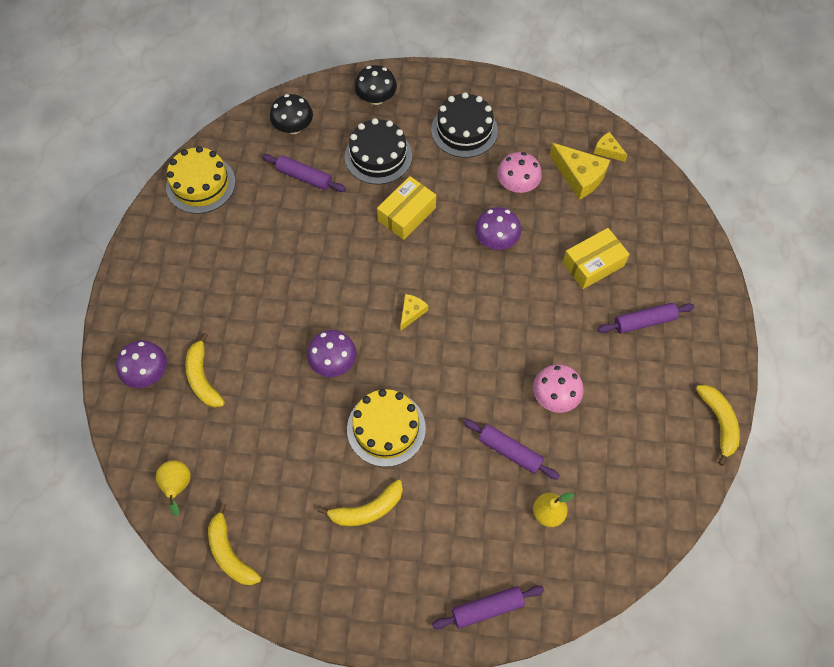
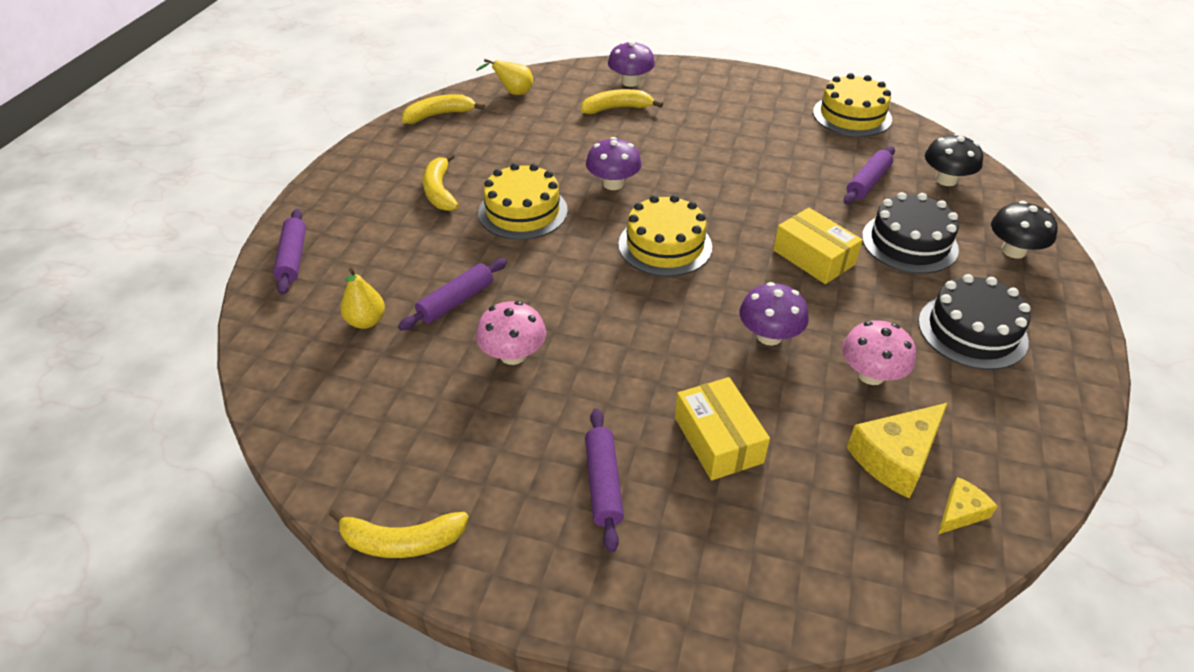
camera: 100 degrees right, 20 degrees down
yellow cheese [401,294,428,330] -> yellow cake [618,195,712,276]

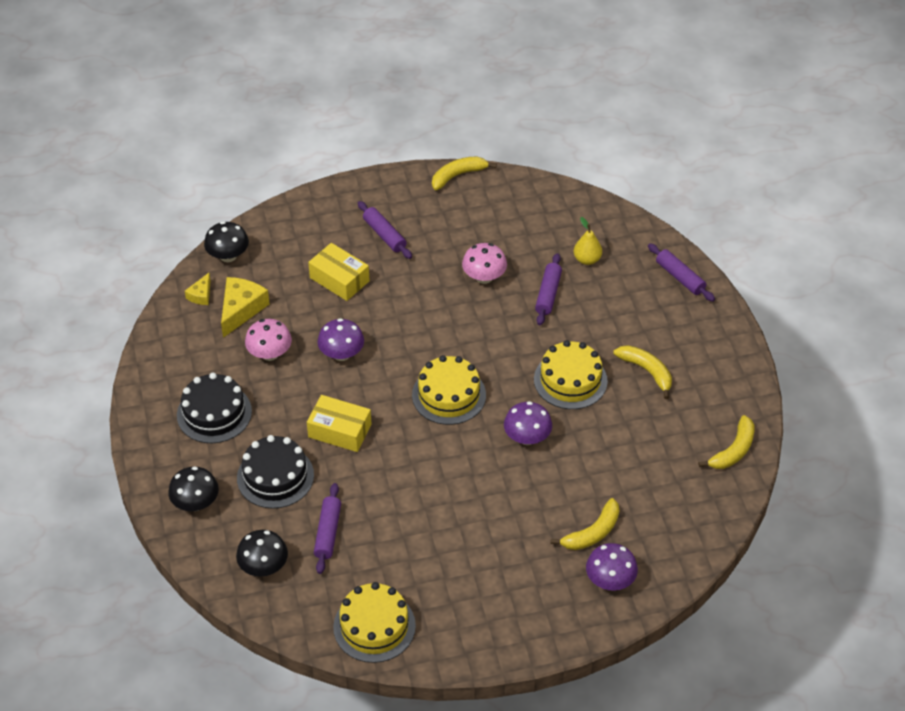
camera: 150 degrees right, 5 degrees up
yellow pear [476,59,533,95] -> none
none -> black mushroom [204,221,249,262]

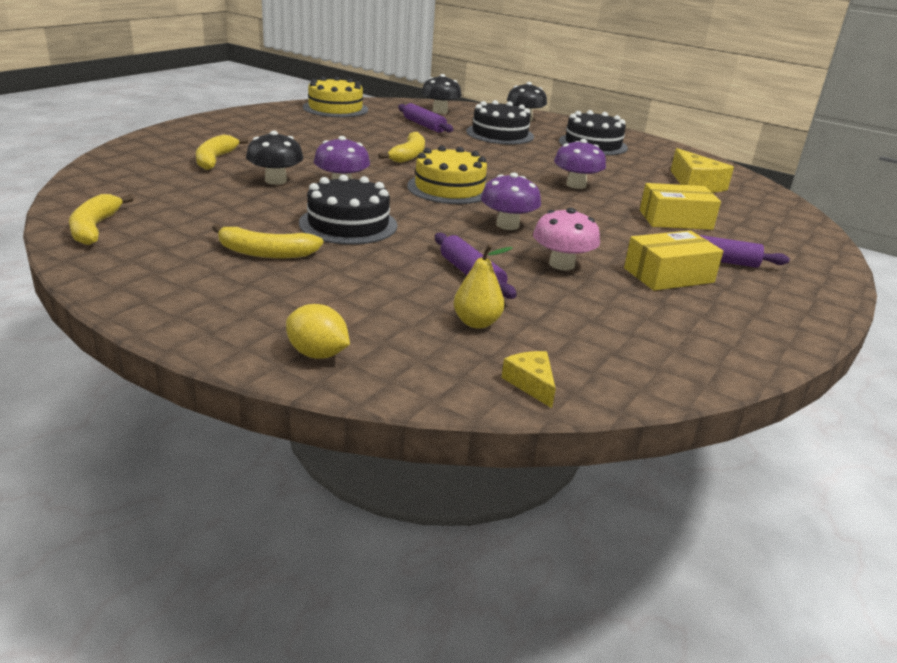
camera: 135 degrees right, 20 degrees down
yellow cheese [185,273,211,305] -> yellow cheese moved to [501,351,556,408]
black mushroom [204,221,249,262] -> black mushroom moved to [246,131,304,185]
pink mushroom [245,319,292,361] -> none
yellow box [307,395,372,452] -> yellow box moved to [624,230,723,291]
yellow banana [432,156,497,190] -> yellow banana moved to [378,132,425,163]
yellow cake [534,340,608,409] -> black cake [299,174,397,245]
purple mushroom [586,543,638,591] -> purple mushroom moved to [481,173,541,230]
purple rolling pin [648,243,715,302] -> yellow lemon [286,304,350,359]

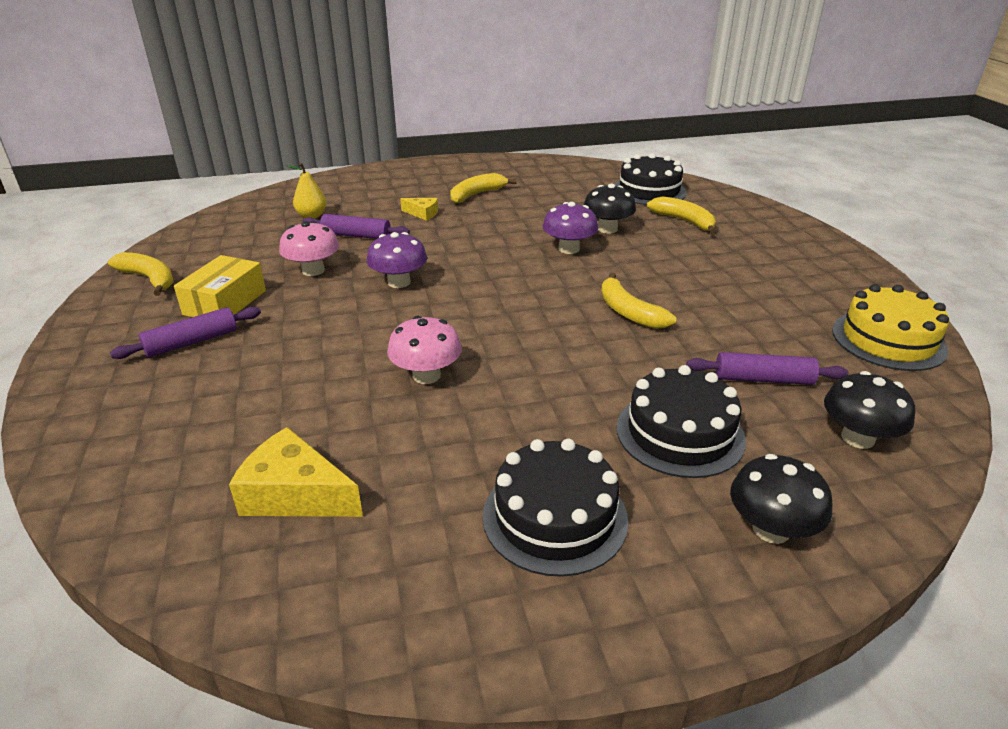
camera: 135 degrees right, 5 degrees up
yellow banana [69,194,134,245] -> yellow banana moved to [108,252,174,296]
yellow lemon [286,304,350,359] -> none
black cake [299,174,397,245] -> black cake moved to [614,153,687,205]
yellow cake [407,146,487,204] -> none
yellow cheese [501,351,556,408] -> yellow cheese moved to [400,198,438,221]
purple mushroom [554,139,606,189] -> pink mushroom [387,316,462,384]
yellow box [640,183,721,230] -> none

